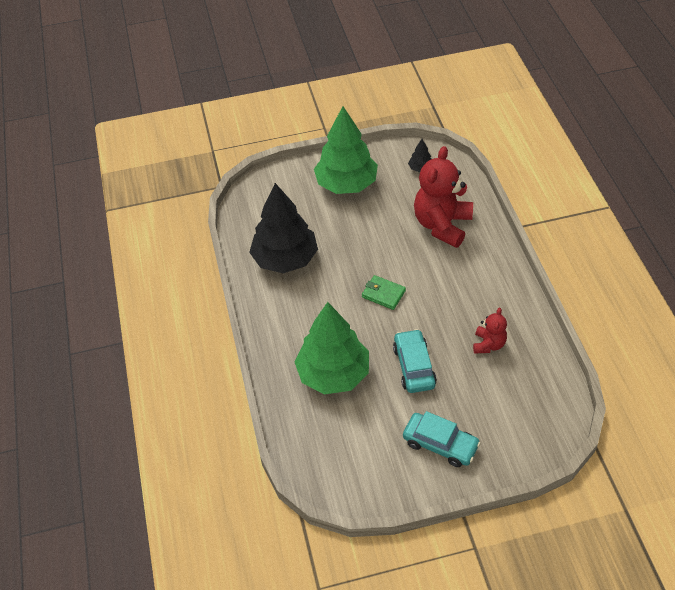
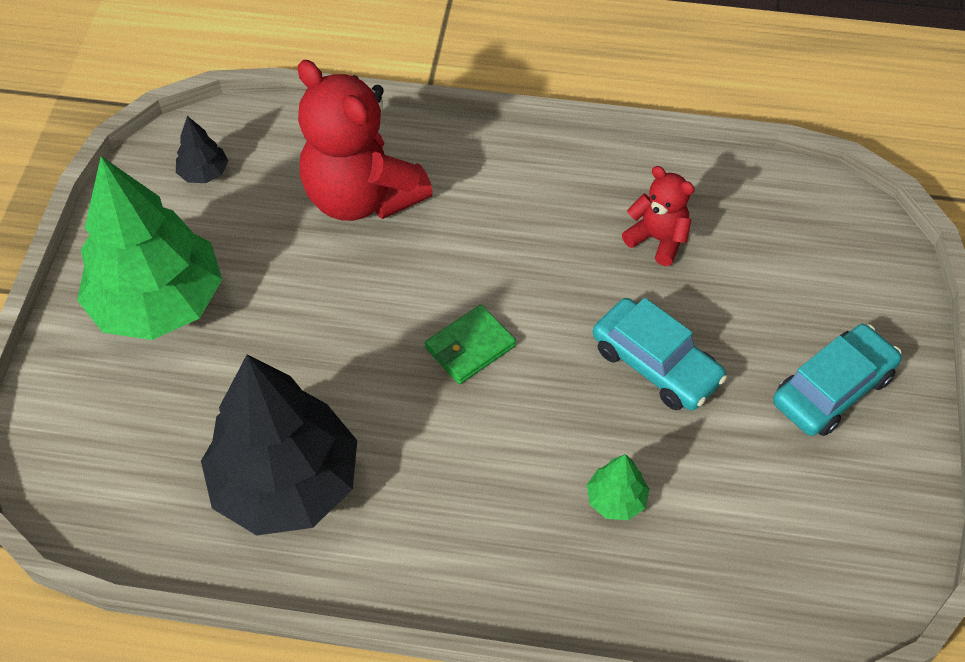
camera: 70 degrees left, 5 degrees up
green tree [295,302,369,394] -> green tree [587,454,649,520], size x0.40
turquoise car [393,329,437,393] -> turquoise car turned 150 degrees counterclockwise [593,298,727,411]

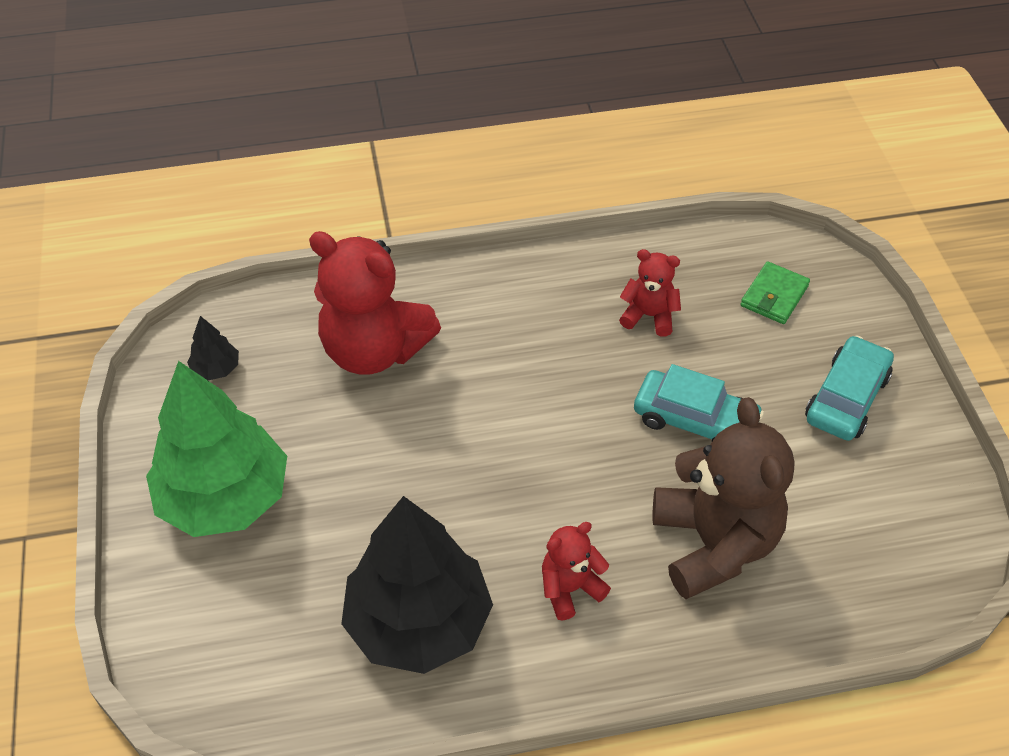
camera: 20 degrees left, 5 degrees down
green wallet [425,304,516,384] -> green wallet moved to [740,261,810,324]
green tree [587,454,649,520] -> brown teddy bear [653,397,795,599]
none -> red teddy bear [542,522,611,620]

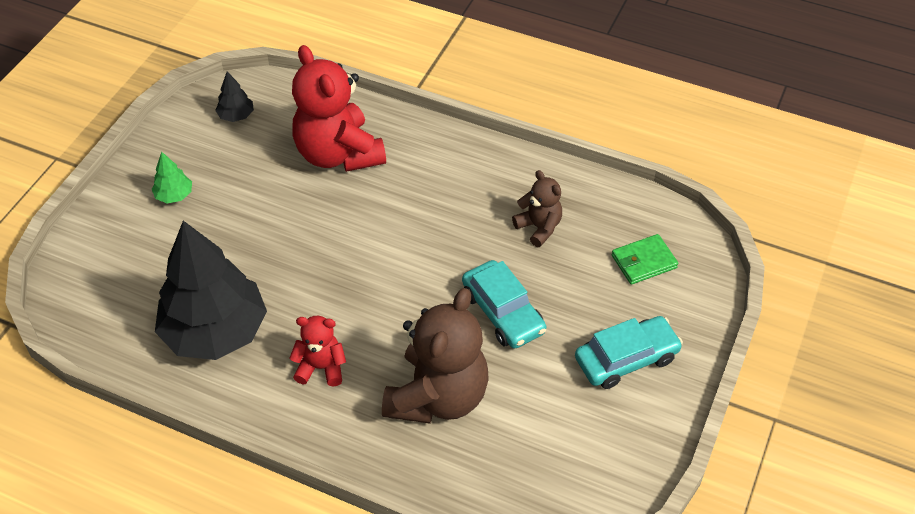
camera: 35 degrees right, 0 degrees up
green tree [146,361,287,537] -> green tree [152,152,192,203], size x0.40
red teddy bear [619,249,681,337] -> brown teddy bear [512,170,562,247]

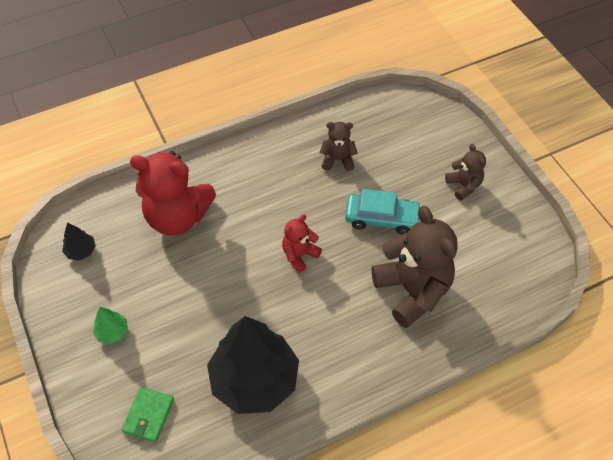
camera: 50 degrees left, 5 degrees up
red teddy bear [289,316,346,386] -> red teddy bear moved to [282,215,322,273]
turquoise car [575,316,683,389] -> brown teddy bear [445,144,486,201]
green wallet [612,234,678,285] -> green wallet moved to [122,387,174,442]

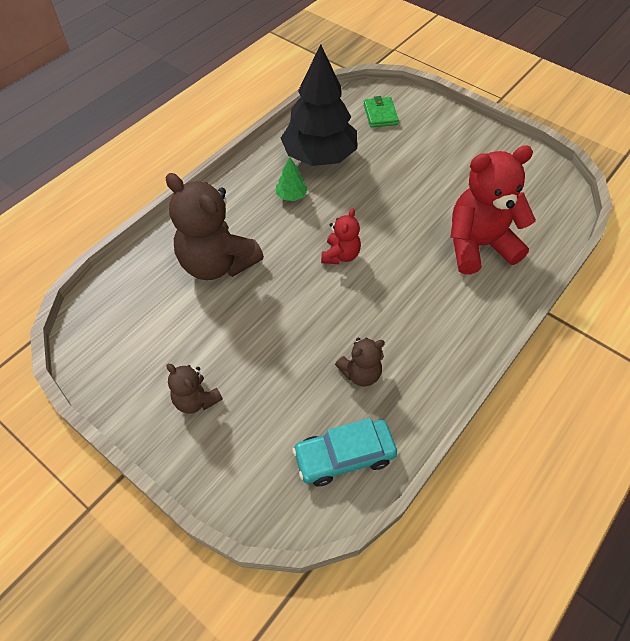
camera: 155 degrees right, 0 degrees up
black tree [62,222,96,261] -> none
green tree [93,307,128,344] -> green tree moved to [276,157,308,201]
turquoise car [345,189,422,235] -> turquoise car moved to [292,418,397,486]

